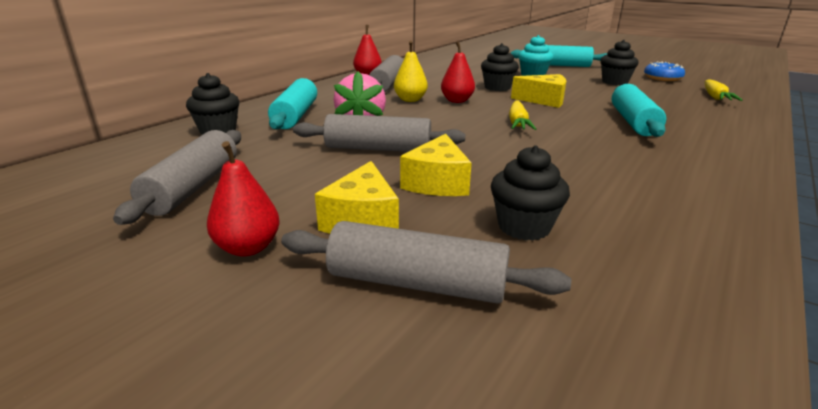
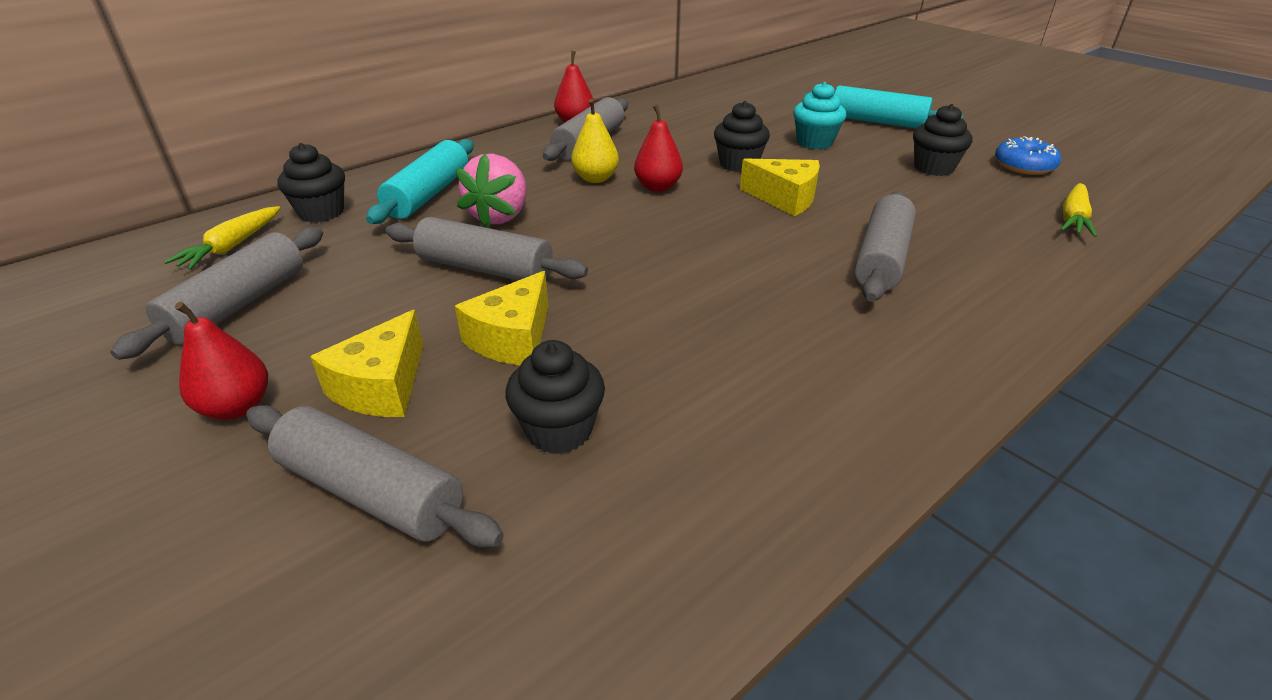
camera: 15 degrees right, 10 degrees up
yellow carrot [509,100,536,130] -> yellow carrot moved to [164,206,280,270]
turquoise rolling pin [612,84,666,137] -> grey rolling pin [854,191,916,302]

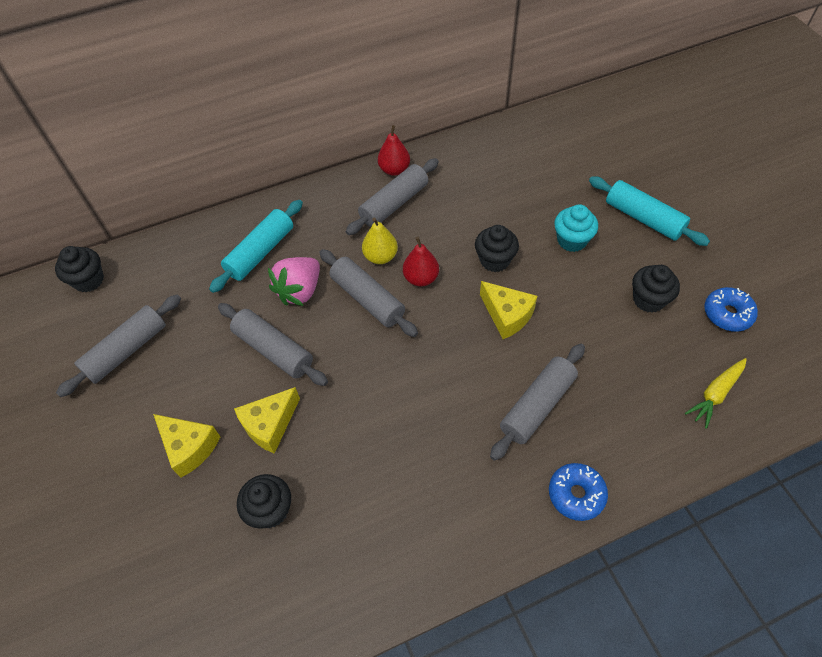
camera: 20 degrees right, 20 degrees up
yellow carrot [164,206,280,270] -> none
red pear [175,302,268,420] -> none
grey rolling pin [246,405,504,548] -> grey rolling pin moved to [319,249,418,337]
black cupcake [277,143,345,223] -> black cupcake moved to [55,246,104,292]
yellow cheese [310,310,423,417] -> yellow cheese turned 90 degrees counterclockwise [153,414,220,478]
none -> blue donut [549,463,608,521]

